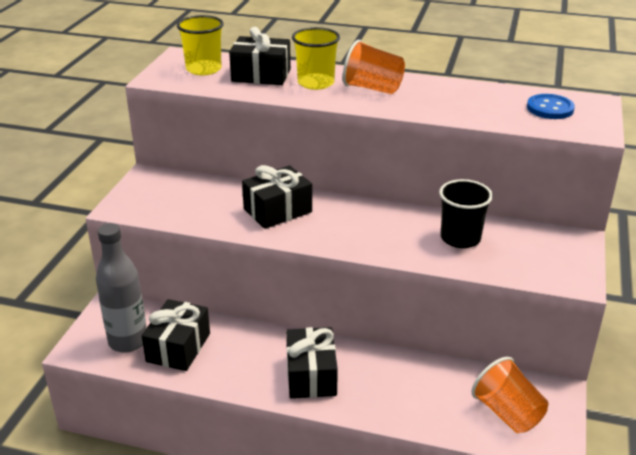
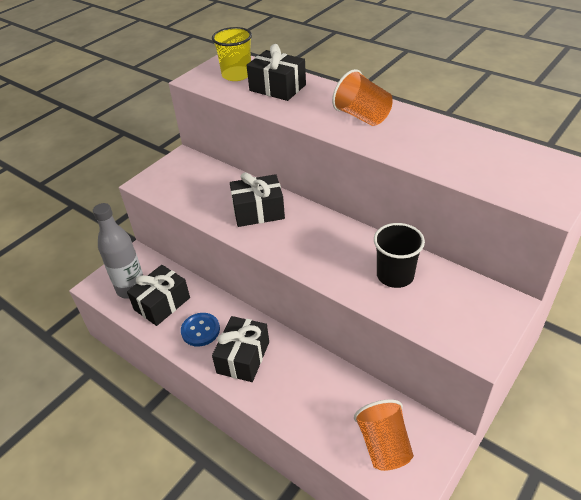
camera: 25 degrees right, 10 degrees up
yellow cup [292,27,340,90] -> none
blue button [527,94,575,119] -> blue button moved to [181,313,220,347]

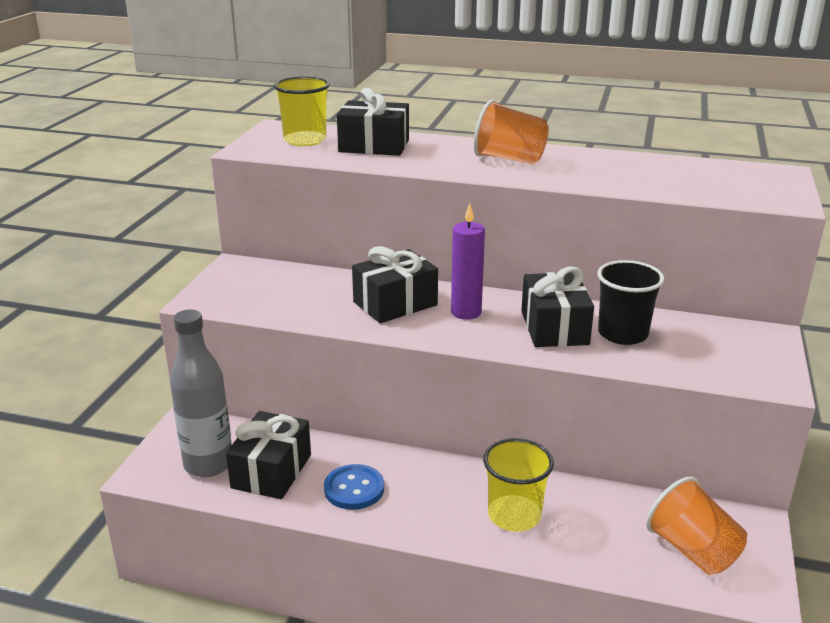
camera: 25 degrees left, 15 degrees down
black gift [212,316,269,382] -> black gift moved to [521,267,594,347]
none -> purple candle [451,203,485,320]
none -> yellow cup [483,438,554,532]

